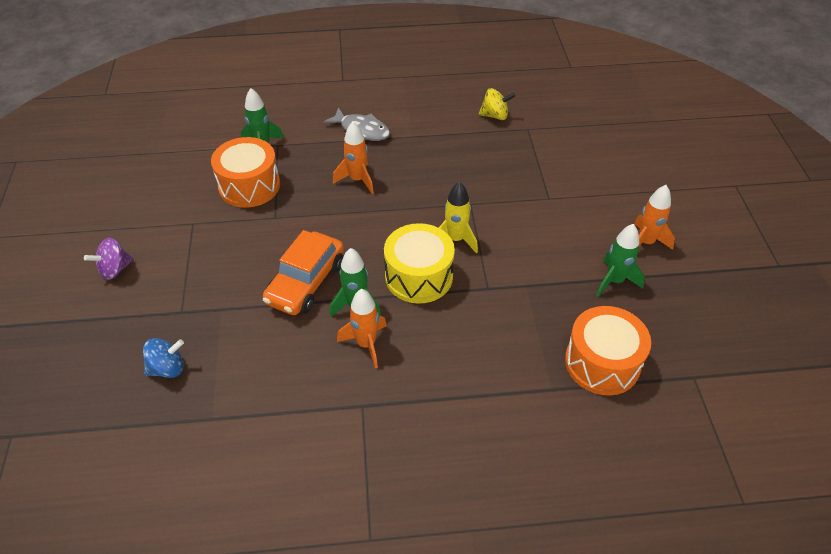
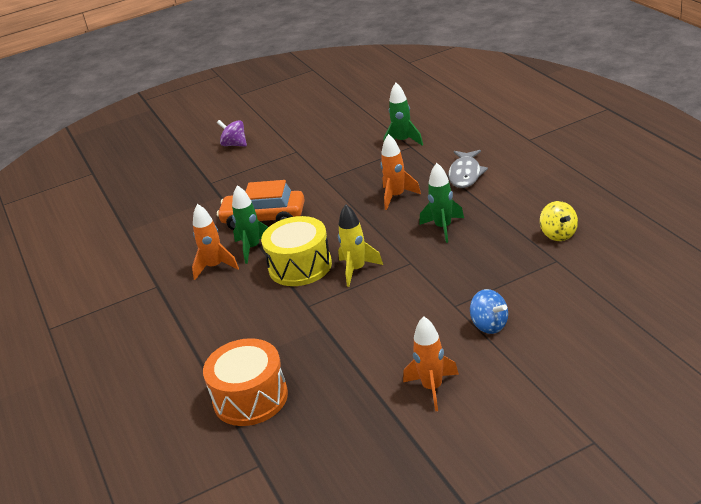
camera: 75 degrees right, 15 degrees down
blue spinning top [143,338,184,378] -> blue spinning top moved to [470,289,508,334]
orange drum [211,137,280,208] -> none
green rocket [596,224,645,297] -> green rocket moved to [419,163,464,243]

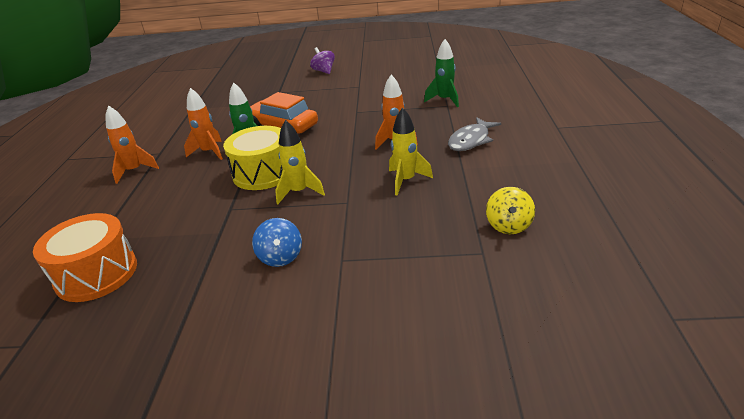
camera: 25 degrees right, 0 degrees up
orange rocket [403,316,459,411] -> orange rocket moved to [105,105,159,184]
green rocket [419,163,464,243] -> yellow rocket [389,107,433,196]
blue spinning top [470,289,508,334] -> blue spinning top moved to [252,218,302,267]

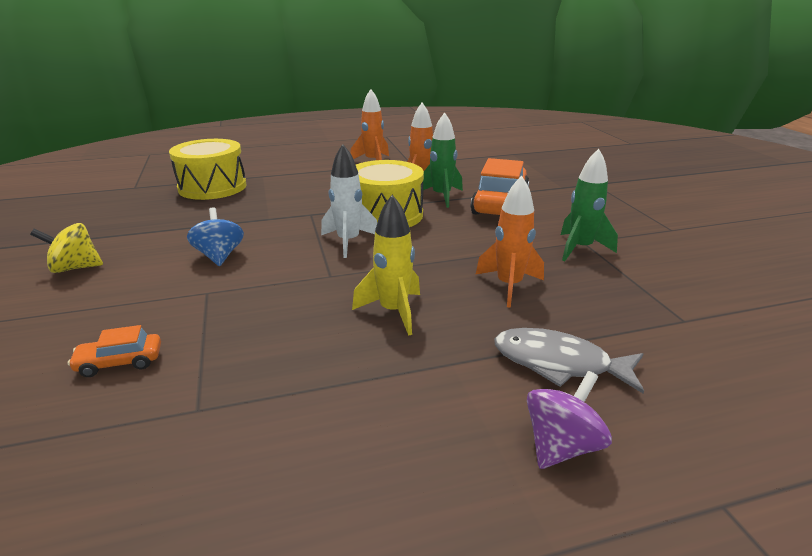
camera: 70 degrees right, 5 degrees down
orange drum [33,213,137,302] -> yellow drum [169,139,247,200]
blue spinning top [252,218,302,267] -> blue spinning top turned 105 degrees clockwise [187,207,244,266]
yellow rocket [275,120,325,204] -> white rocket [321,144,377,258]
purple spinning top [310,47,335,74] -> purple spinning top moved to [527,371,612,469]
green rocket [424,39,459,107] -> green rocket moved to [561,149,618,261]
yellow spinning top [486,187,535,234] -> yellow spinning top moved to [30,223,103,273]
none -> orange car [68,325,161,377]

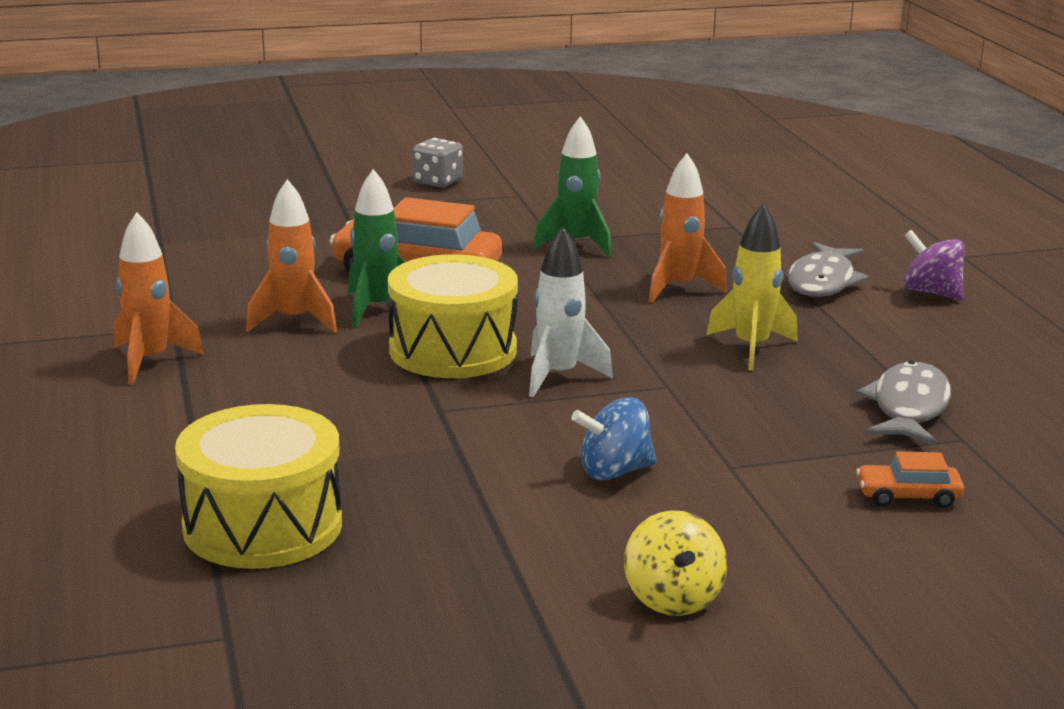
camera: 90 degrees left, 5 degrees down
orange car [68,325,161,377] -> orange car turned 105 degrees clockwise [856,451,964,508]
none -> grey dice [412,138,463,188]
none -> grey fish [857,361,951,445]

